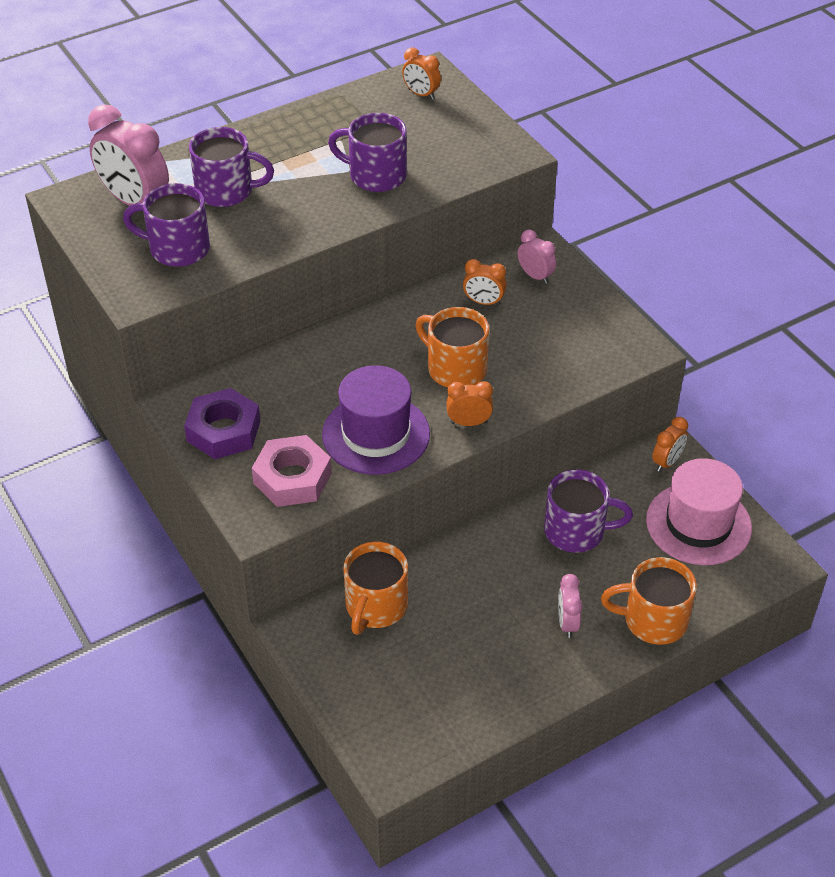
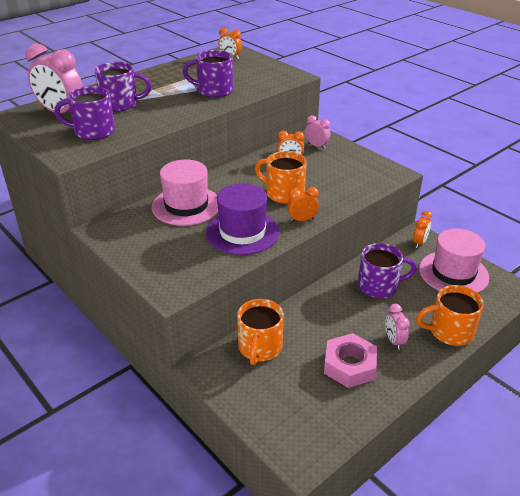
camera: 10 degrees left, 10 degrees down
purple nut [184,388,261,459] -> none
pink nut [252,435,332,507] -> pink nut moved to [324,333,377,388]
none -> pink hat [152,159,218,226]

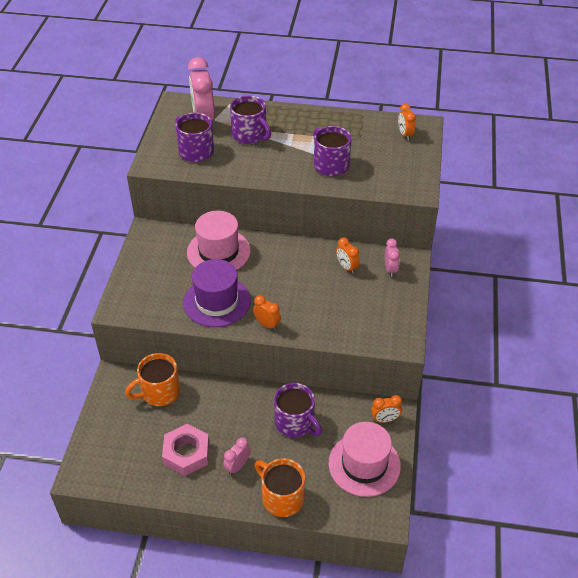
camera: 50 degrees right, 10 degrees up
orange mug [255,151,307,204] -> none

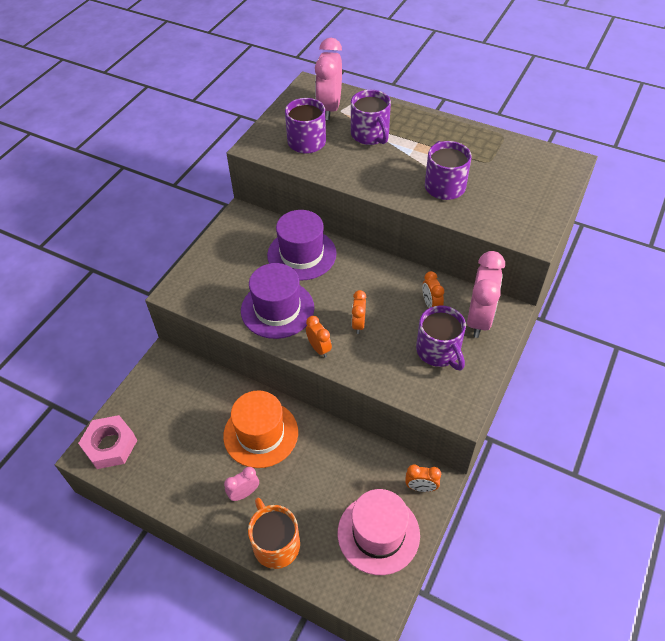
camera: 20 degrees right, 5 degrees up
orange mug [125,353,180,406] -> none
pink nut [162,424,209,476] -> pink nut moved to [78,415,137,469]
pink hat [187,211,251,270] -> purple hat [267,210,337,281]
purple mug [274,383,322,437] -> purple mug moved to [416,306,466,371]
pink clock [385,239,400,277] -> pink clock [467,251,505,338], size x1.95
orange clock [398,103,416,141] -> orange clock moved to [352,290,366,334]
none -> orange hat [223,390,298,468]

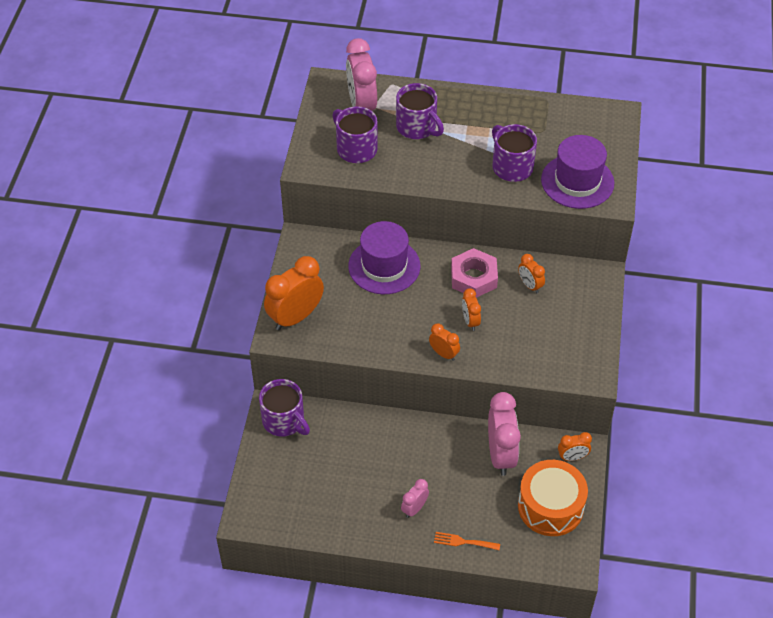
camera: 20 degrees left, 0 degrees up
pink nut [78,415,137,469] -> pink nut moved to [451,248,498,298]
orange hat [223,390,298,468] -> none
purple hat [241,263,314,339] -> purple hat moved to [541,135,614,209]
orange mug [248,498,300,569] -> orange fork [434,532,500,550]
pink hat [338,489,420,575] -> orange drum [518,460,588,536]
purple mug [416,306,466,371] -> purple mug moved to [259,379,310,437]
pink clock [467,251,505,338] -> pink clock moved to [488,392,521,476]
none -> orange clock [264,256,324,330]

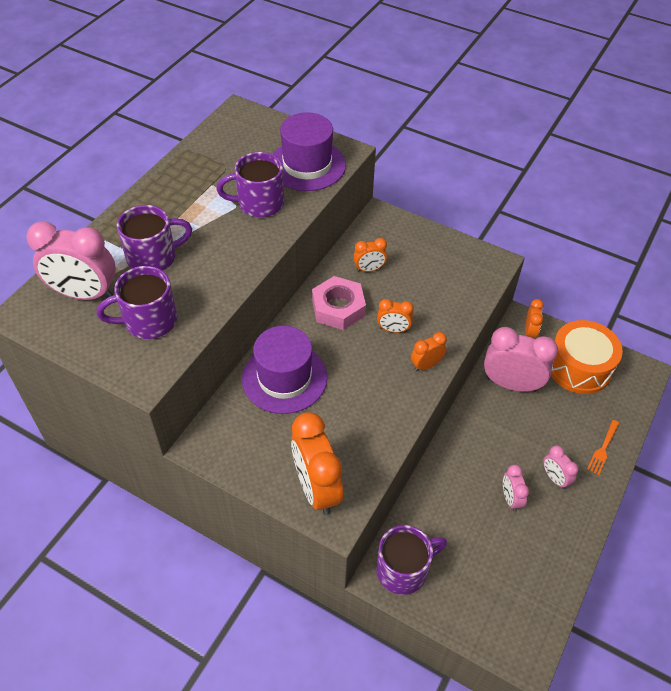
camera: 70 degrees left, 0 degrees up
none -> pink clock [503,465,529,511]

